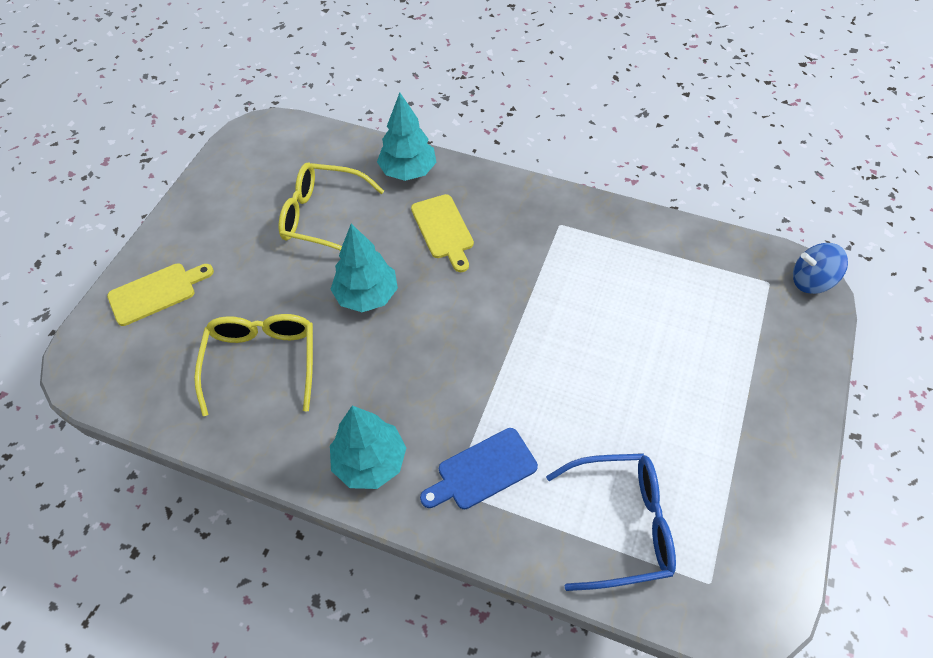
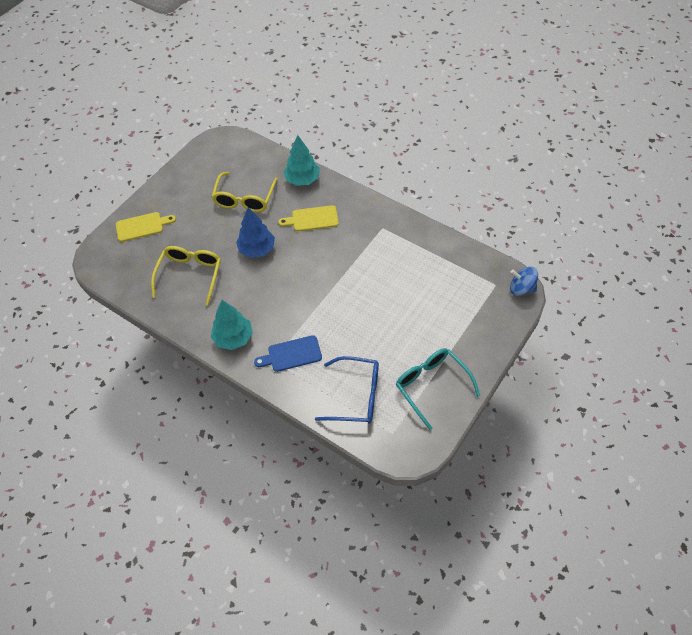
camera: 15 degrees right, 0 degrees up
yellow glasses [279,162,384,251] -> yellow glasses turned 105 degrees counterclockwise [211,172,278,212]
turquoise tree [330,224,398,312] -> blue tree [236,207,275,258]
yellow cutting board [411,194,474,272] -> yellow cutting board turned 90 degrees clockwise [278,205,339,231]
none -> turquoise glasses [396,348,480,430]

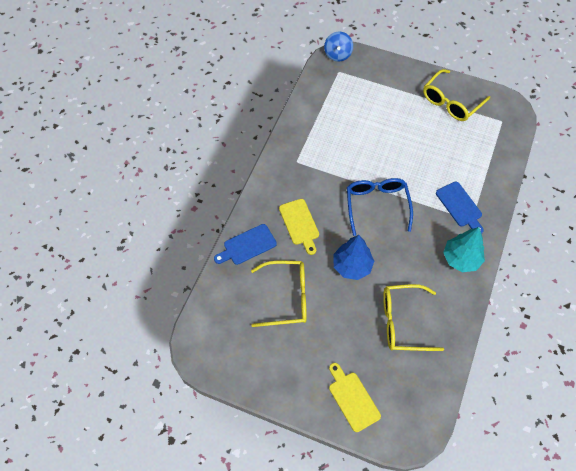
camera: 105 degrees left, 5 degrees up
turquoise tree [283,135,320,186] -> blue cutting board [214,224,277,265]
blue glasses [315,356,379,424] -> blue glasses moved to [347,178,413,236]
turquoise glasses [396,348,480,430] -> yellow glasses [423,69,490,121]

